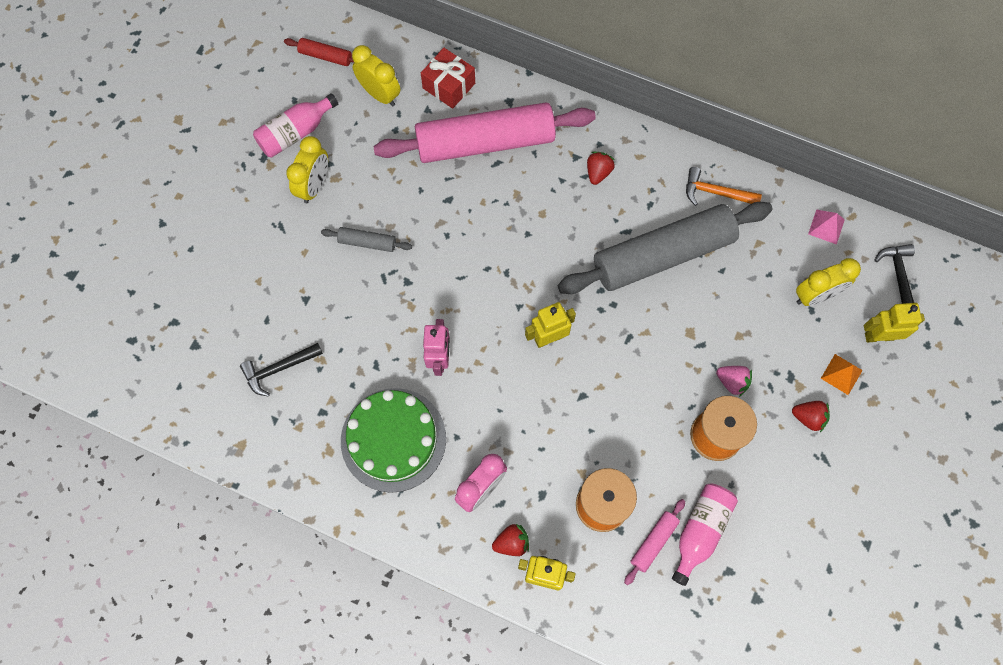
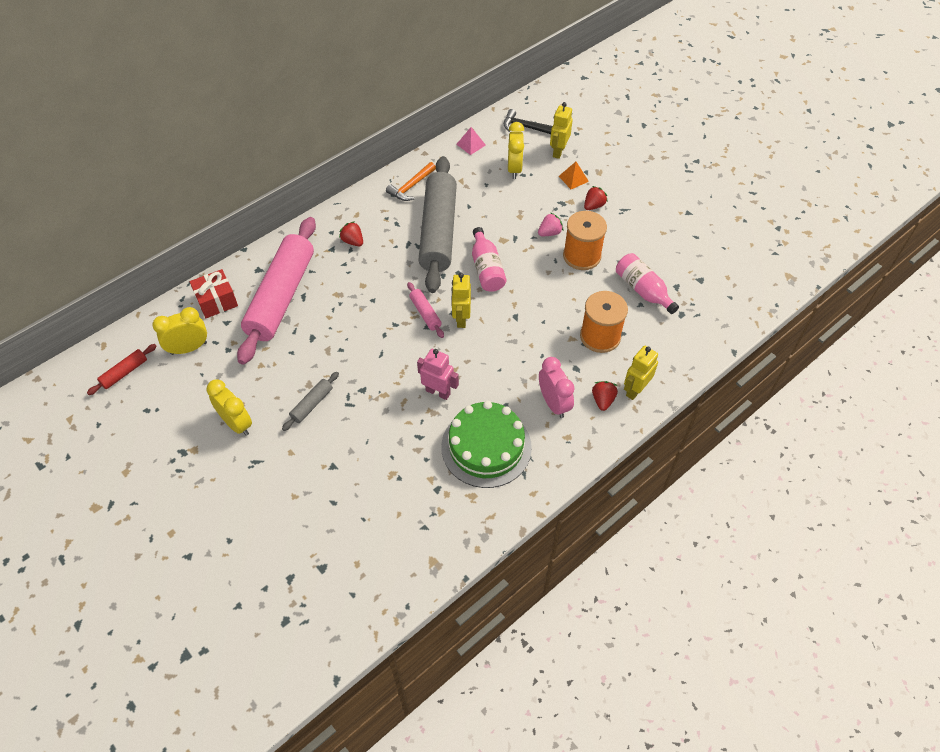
camera: 65 degrees left, 15 degrees down
black hammer [240,343,323,396] -> none
pink bottle [253,93,338,158] -> pink bottle moved to [472,227,507,292]
pink rolling pin [624,499,685,585] -> pink rolling pin moved to [407,282,444,338]

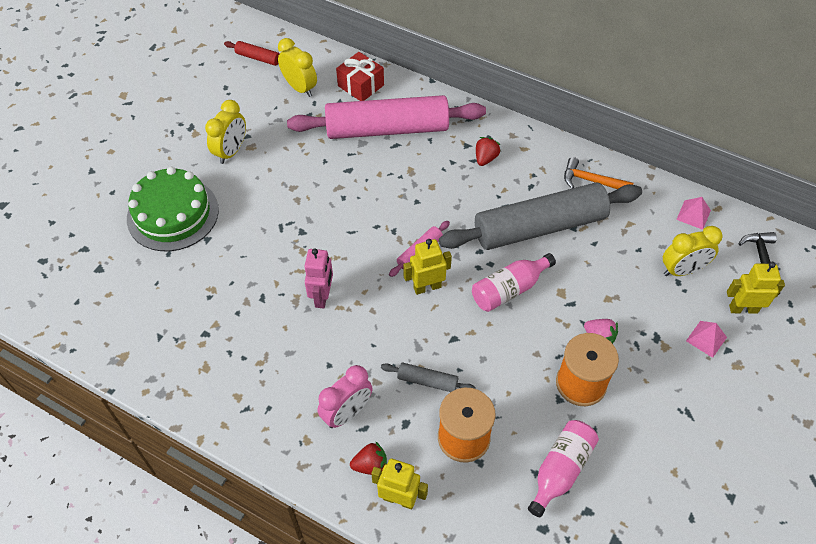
camera: 70 degrees right, 0 degrees up
grey rolling pin [282,372,339,431] -> grey rolling pin moved to [381,363,476,392]
green cake [441,401,532,488] -> green cake moved to [127,167,219,251]
orange pyramid [559,162,589,189] -> pink pyramid [686,321,727,358]
red strawberry [584,186,608,210] -> none

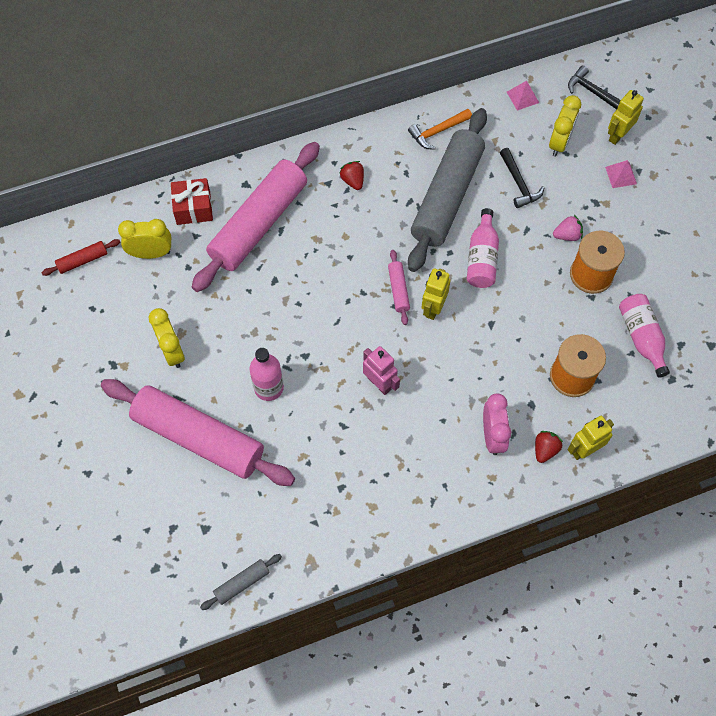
camera: 50 degrees left, 10 degrees up
green cake [127,167,219,251] -> pink rolling pin [101,379,295,486]
grey rolling pin [381,363,476,392] -> grey rolling pin moved to [200,554,282,610]
none -> pink bottle [249,348,284,401]
none -> black hammer [500,148,544,208]

